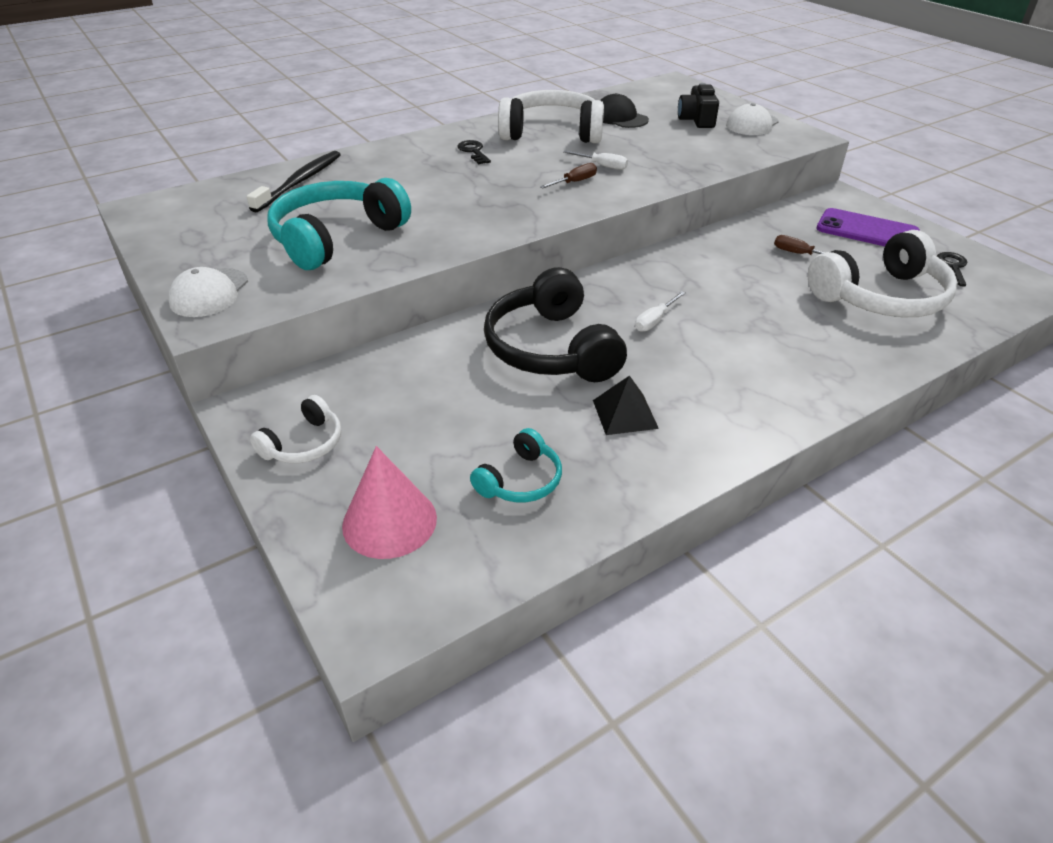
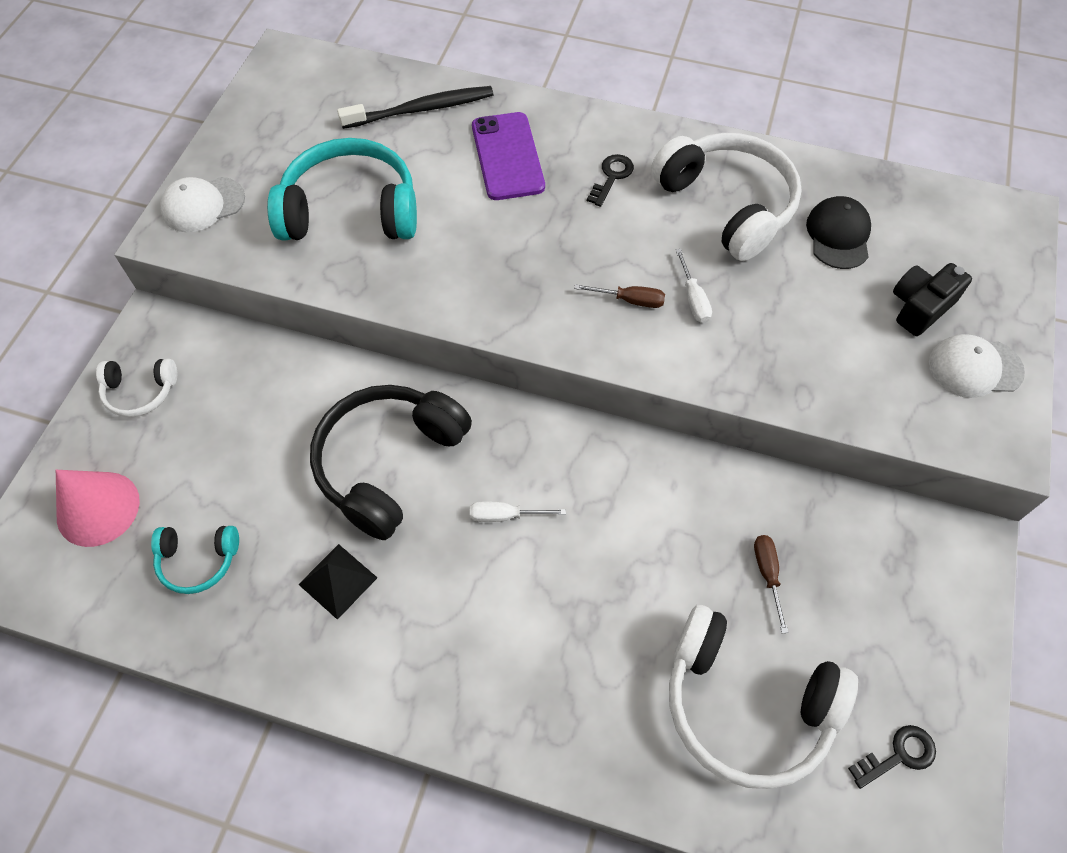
camera: 50 degrees right, 20 degrees up
purple phone [816,208,920,246] -> purple phone moved to [472,112,545,200]

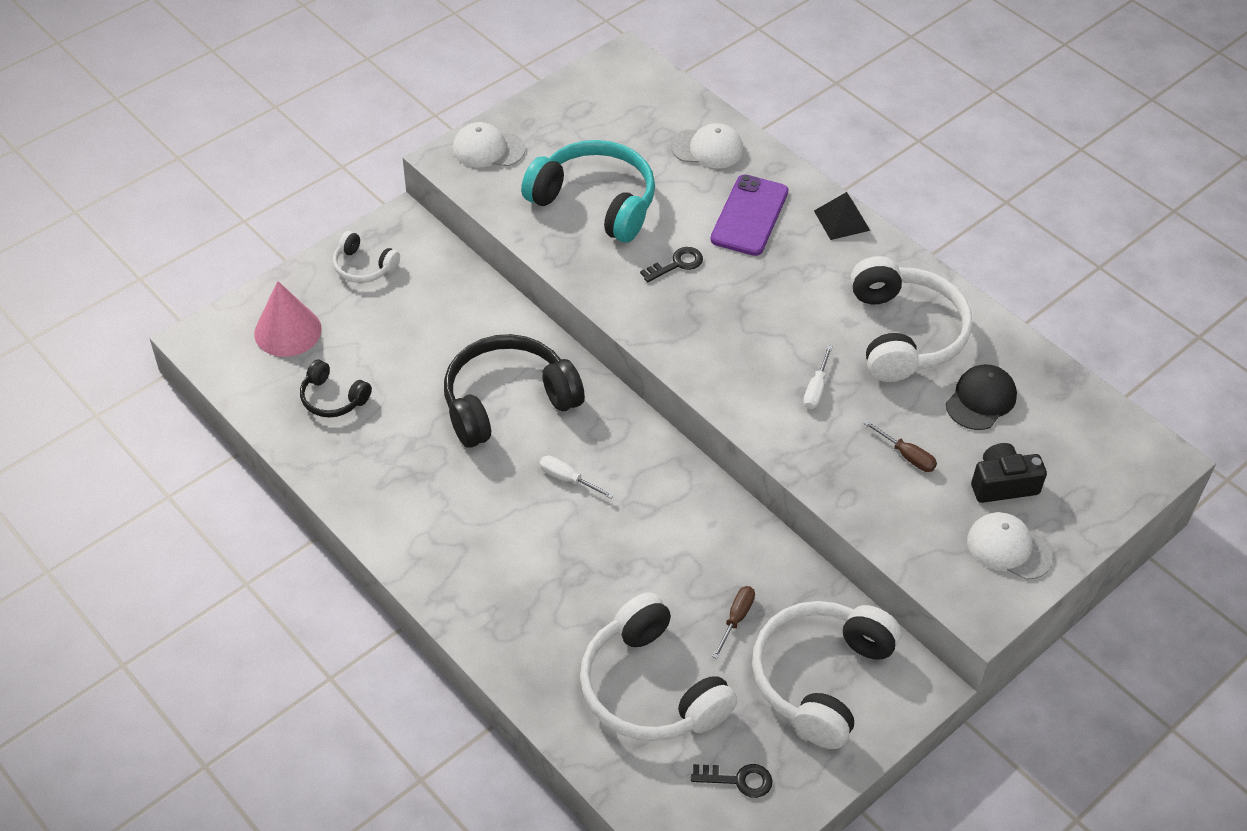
camera: 30 degrees right, 10 degrees down
turquoise headphones [151,526,239,594] -> black headphones [300,360,372,417]
black pyramid [298,544,377,620] -> black pyramid moved to [814,192,870,240]
black toothbrush [337,86,494,129] -> white cap [671,123,743,168]
brown screwdriver [574,284,665,308] -> brown screwdriver moved to [863,420,937,472]
black key [587,154,634,207] -> black key moved to [640,247,703,282]
none -> white headphones [752,601,901,749]

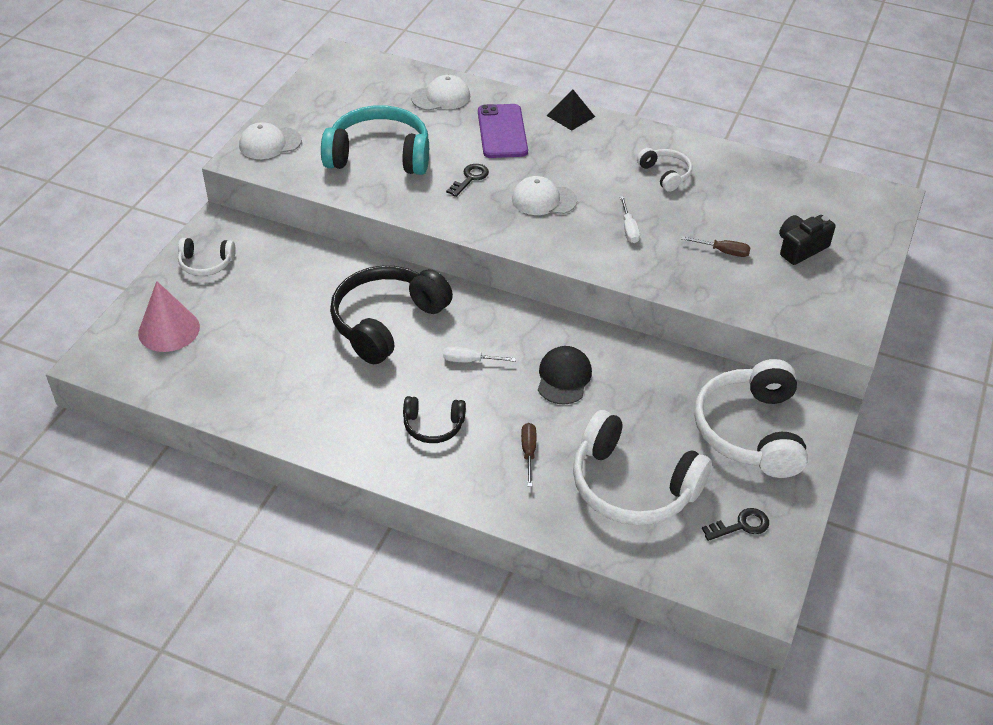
camera: 25 degrees left, 5 degrees down
black headphones [300,360,372,417] -> black headphones moved to [403,396,466,443]
brown screwdriver [712,586,755,659] -> brown screwdriver moved to [521,423,536,487]
white headphones [851,256,972,382] -> white headphones [637,148,692,192], size x0.50
black cap [946,365,1017,430] -> black cap moved to [538,346,592,404]
white cap [967,512,1054,580] -> white cap moved to [512,176,577,215]

